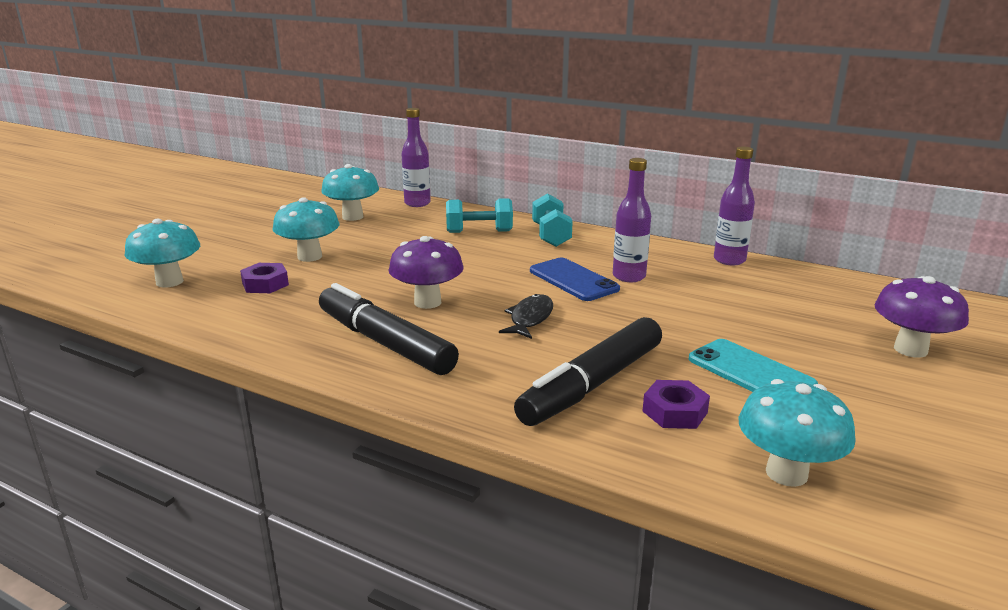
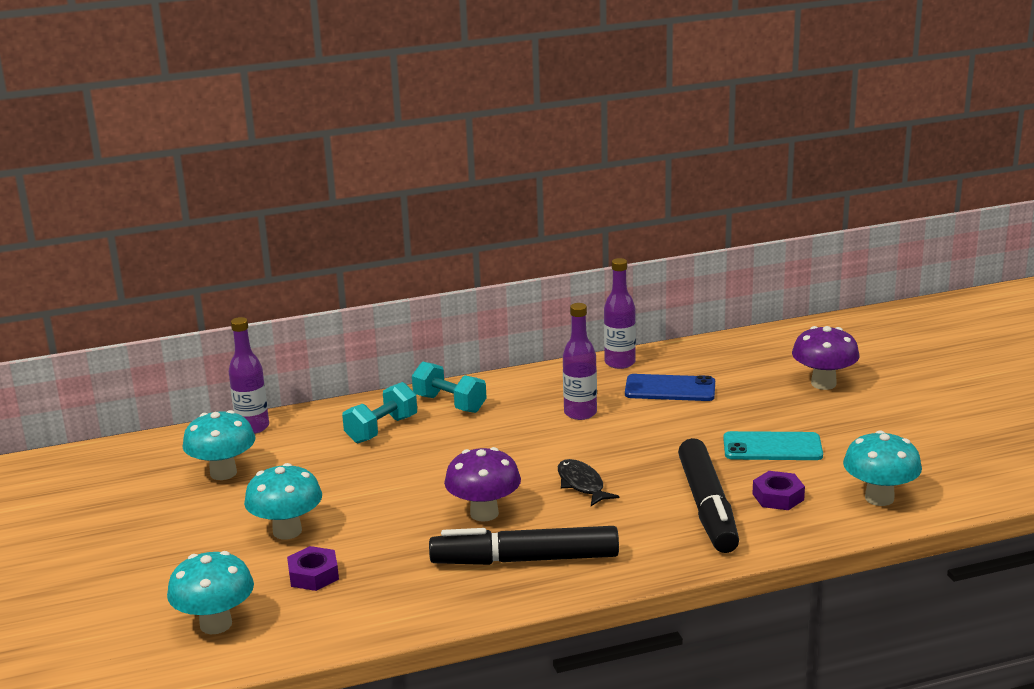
camera: 45 degrees left, 0 degrees up
blue phone [530,258,620,301] -> blue phone moved to [625,374,715,401]

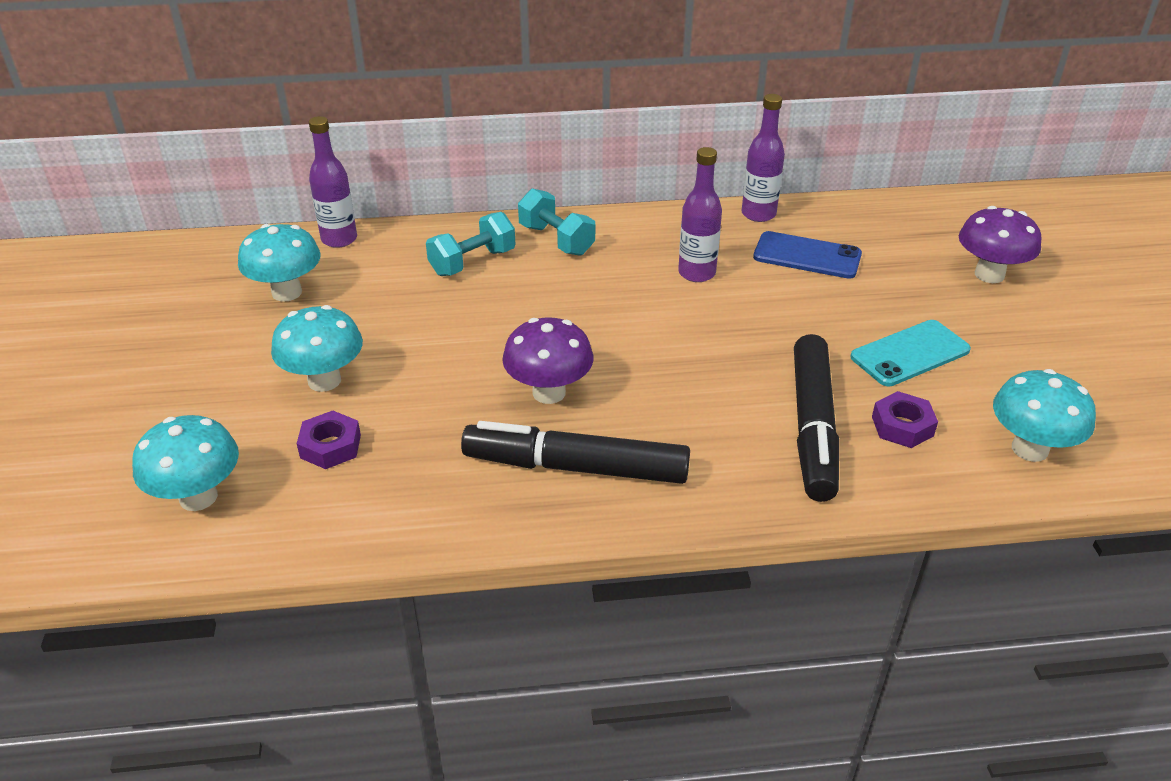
camera: 10 degrees right, 15 degrees up
black fish [558,459,619,506] -> none
turquoise phone [723,431,823,460] -> turquoise phone turned 45 degrees counterclockwise [850,320,971,386]

